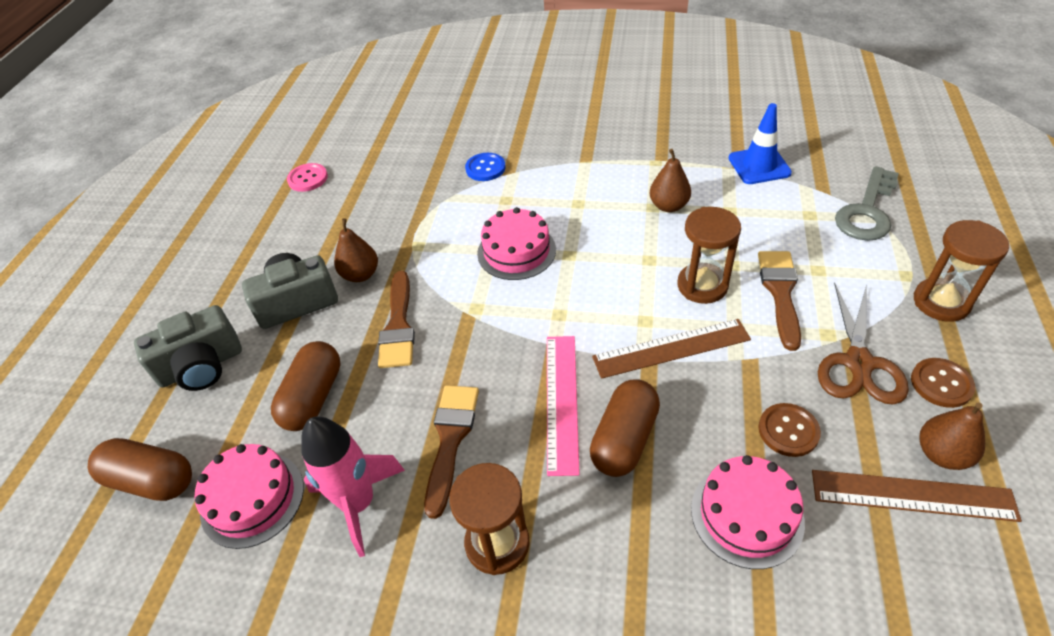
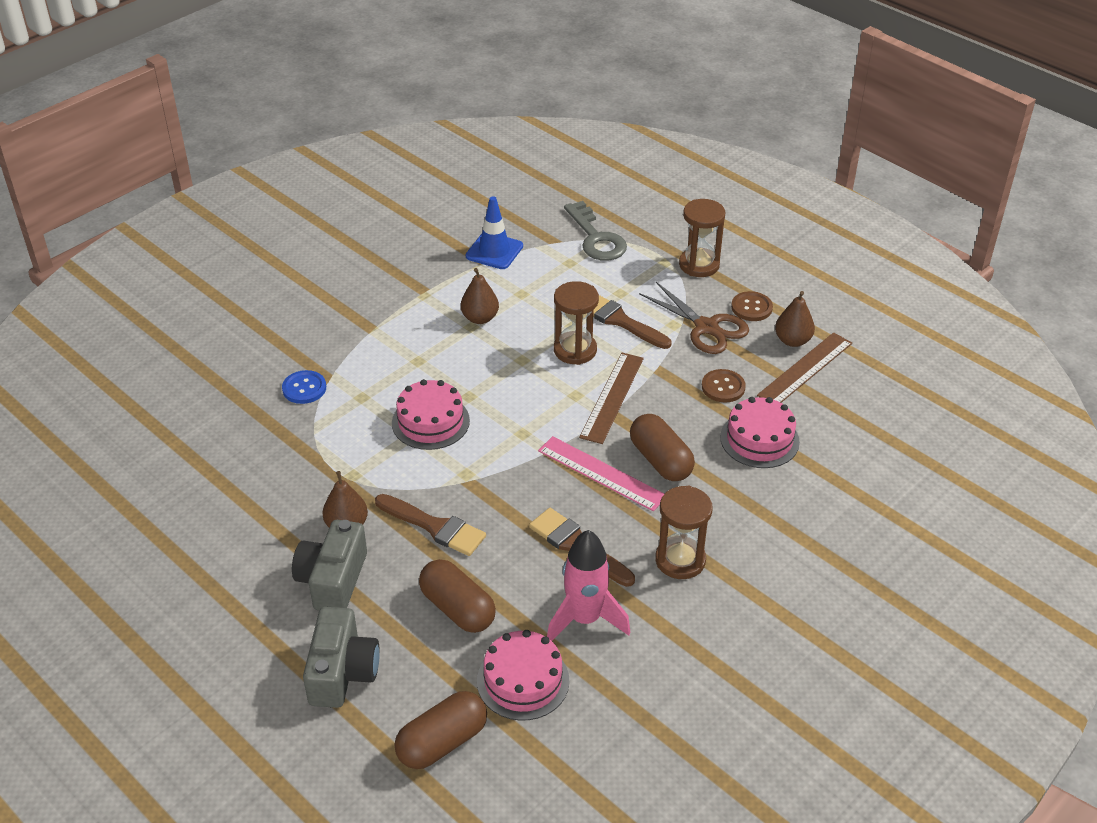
camera: 60 degrees left, 5 degrees down
pink button [287,163,328,192] -> none

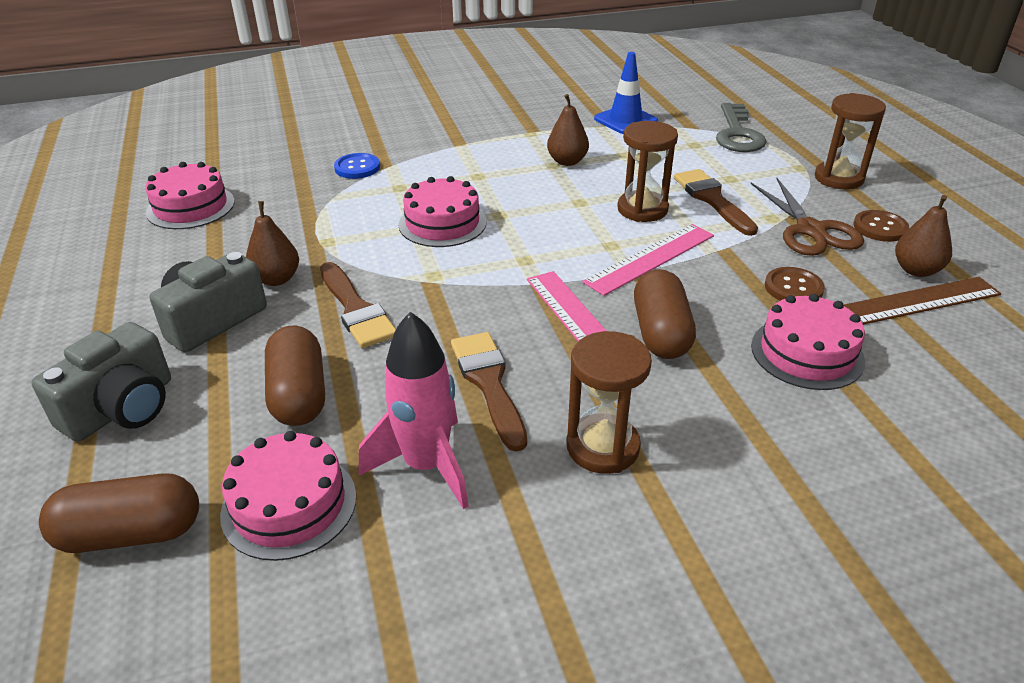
camera: 30 degrees right, 5 degrees down
brown ruler [579,353,644,444] -> pink ruler [583,224,714,296]
none -> pink cake [145,162,235,229]

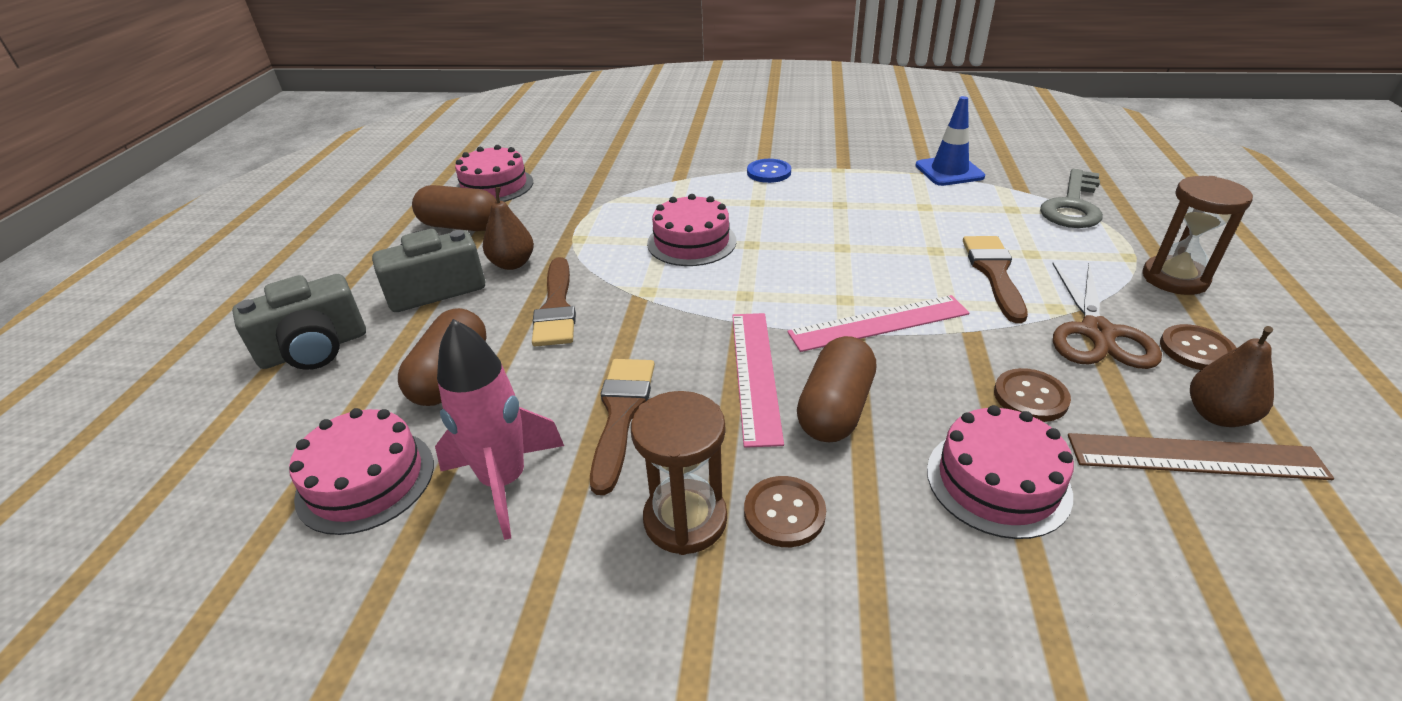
camera: 25 degrees right, 0 degrees up
brown capsule [39,473,199,553] -> brown capsule moved to [412,185,496,231]
blue button [334,153,380,179] -> blue button moved to [747,159,791,183]
brown pear [547,94,589,166] -> none
brown hourglass [617,121,678,222] -> none
none -> brown button [744,476,826,547]

